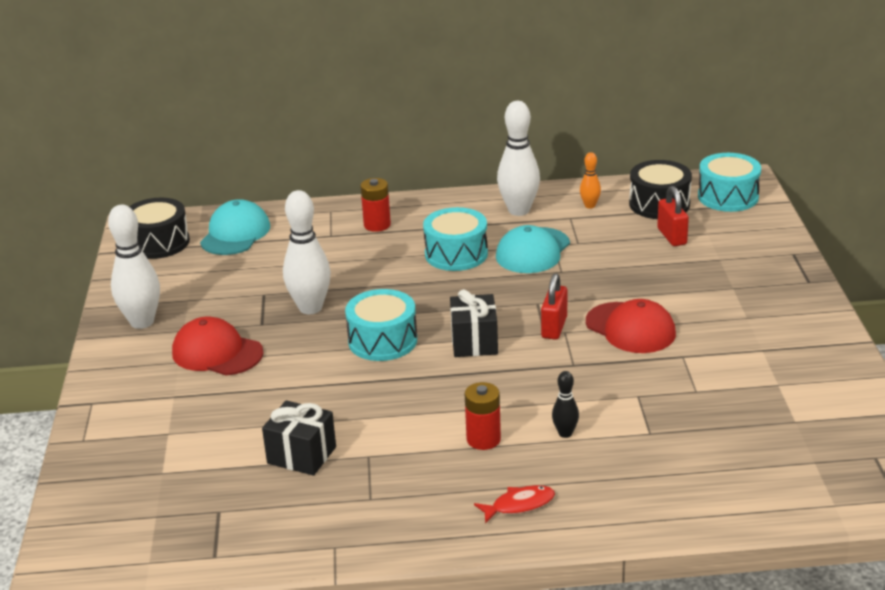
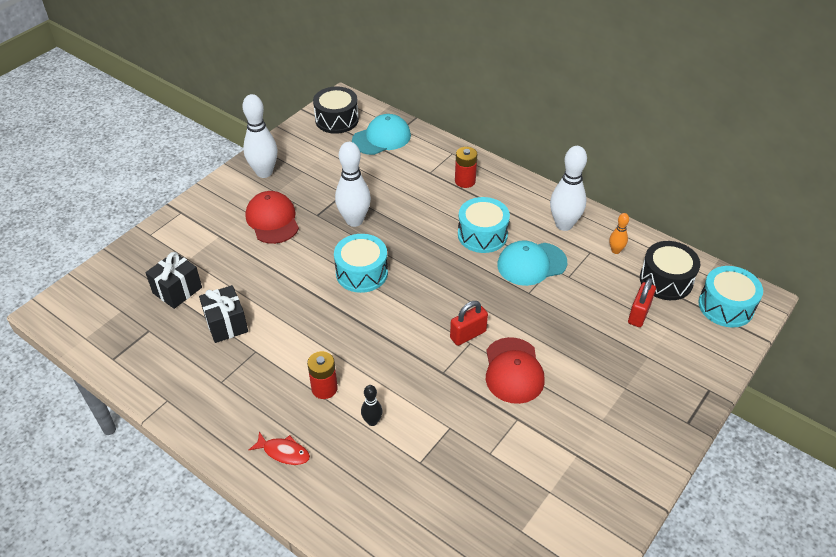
camera: 40 degrees right, 15 degrees up
black gift [450,289,498,357] -> black gift moved to [145,252,202,309]

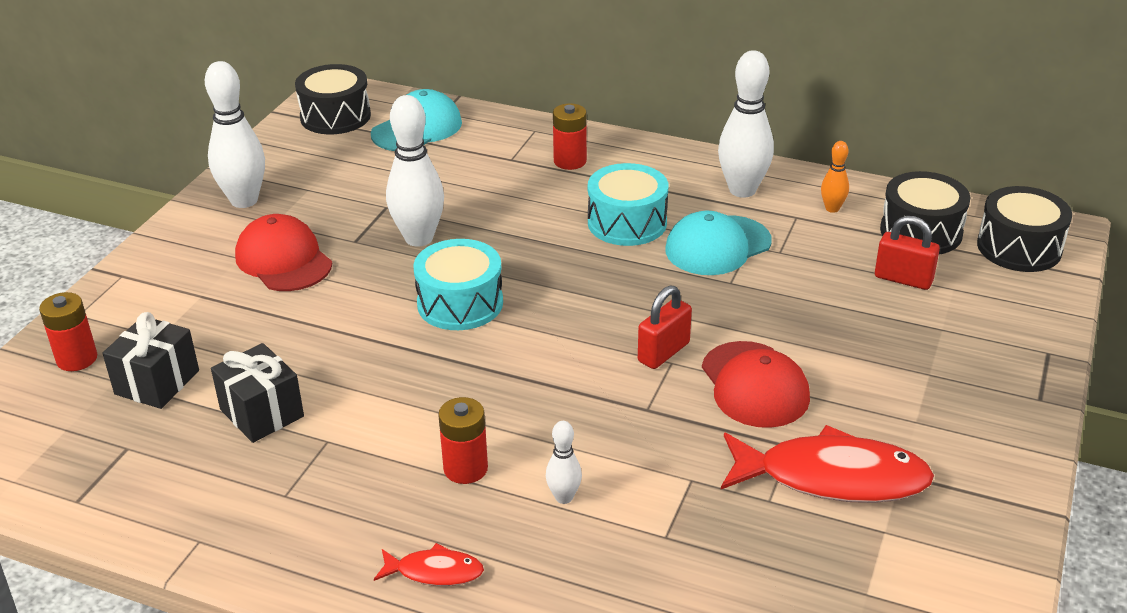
camera: 15 degrees left, 10 degrees down
black bowling pin [361,385,382,426] -> white bowling pin [546,421,582,504]
red padlock [628,278,656,327] -> red padlock turned 75 degrees counterclockwise [875,216,940,290]
turquoise drum [698,266,763,327] -> black drum [977,186,1072,272]
none -> red battery [39,292,97,371]
none -> red fish [721,425,934,503]

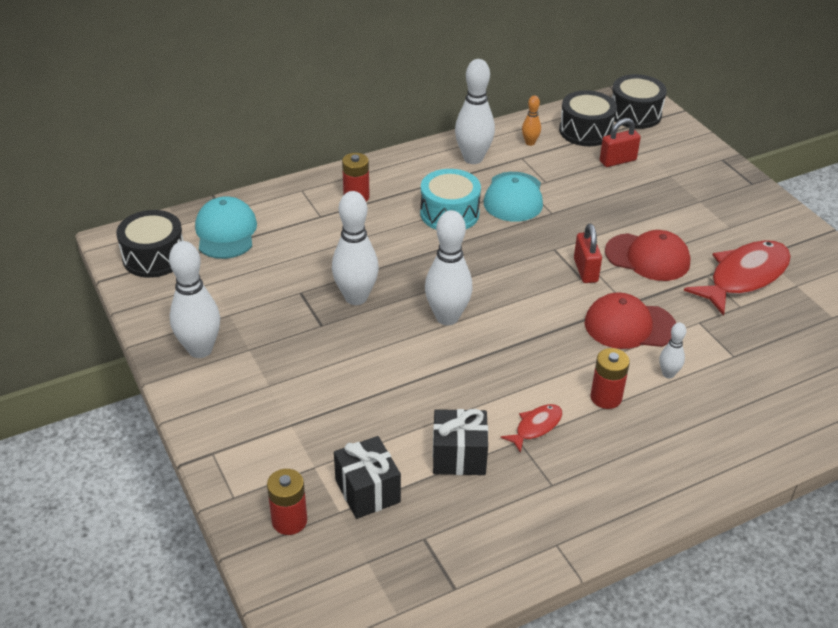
camera: 50 degrees left, 5 degrees up
red cap [235,214,332,291] -> red cap moved to [585,293,676,349]
red fish [374,543,484,586] -> red fish moved to [500,404,562,453]
turquoise drum [413,239,503,330] -> white bowling pin [425,210,473,325]

